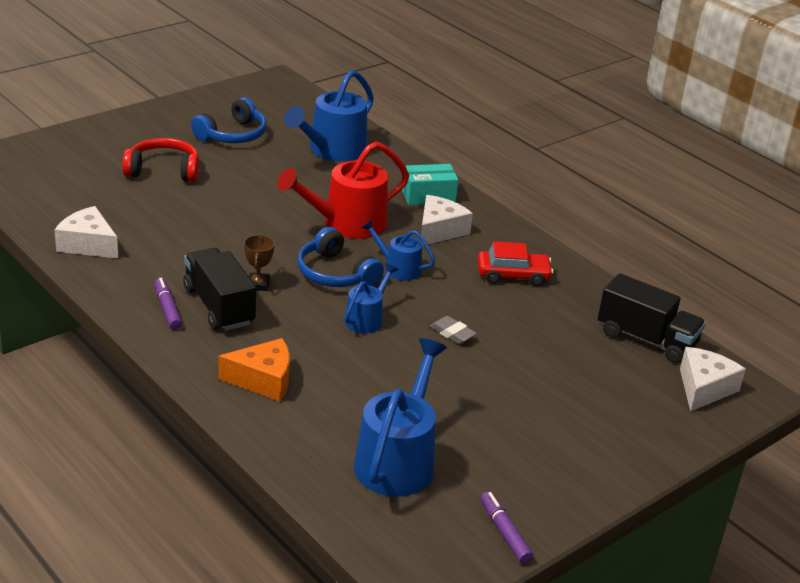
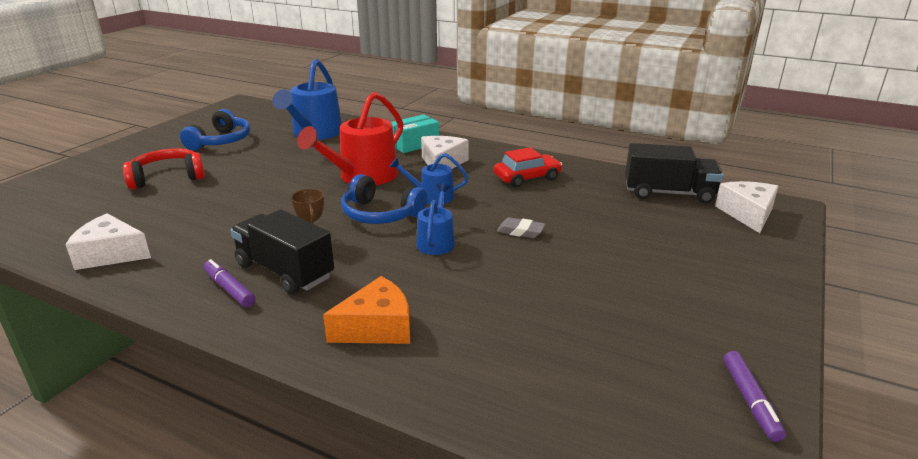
camera: 20 degrees left, 5 degrees down
blue watering can [354,338,447,497] -> none
purple marker [481,491,533,564] -> purple marker turned 135 degrees counterclockwise [723,351,786,442]

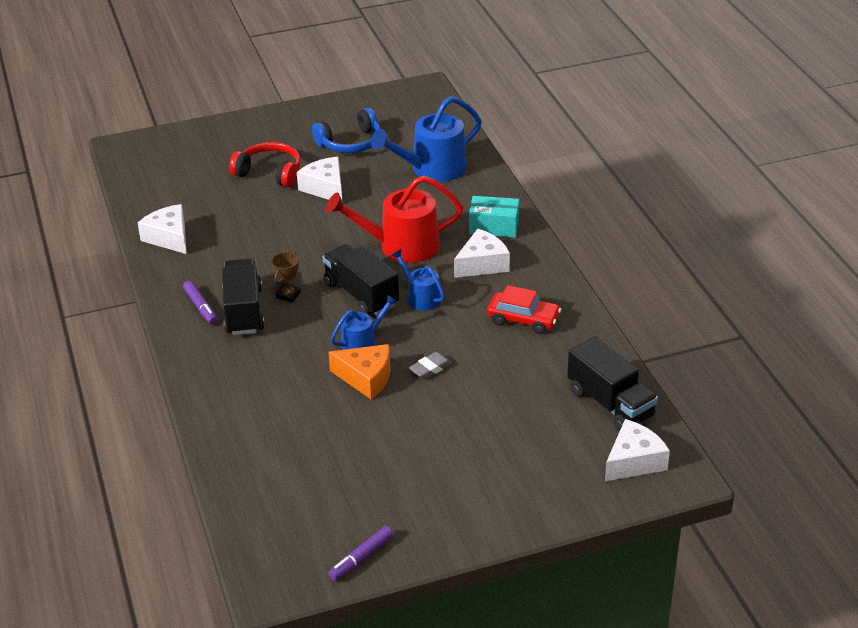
camera: 45 degrees right, 10 degrees up
purple marker [204,259,256,308] -> purple marker turned 150 degrees clockwise [183,281,218,325]
orange cheese [323,276,410,344] -> orange cheese moved to [328,344,390,399]
blue headphones [341,174,427,224] -> black truck [323,244,399,315]
grey eraser [497,217,546,238] -> grey eraser turned 75 degrees clockwise [409,352,452,379]
none -> white cheese [297,157,342,200]

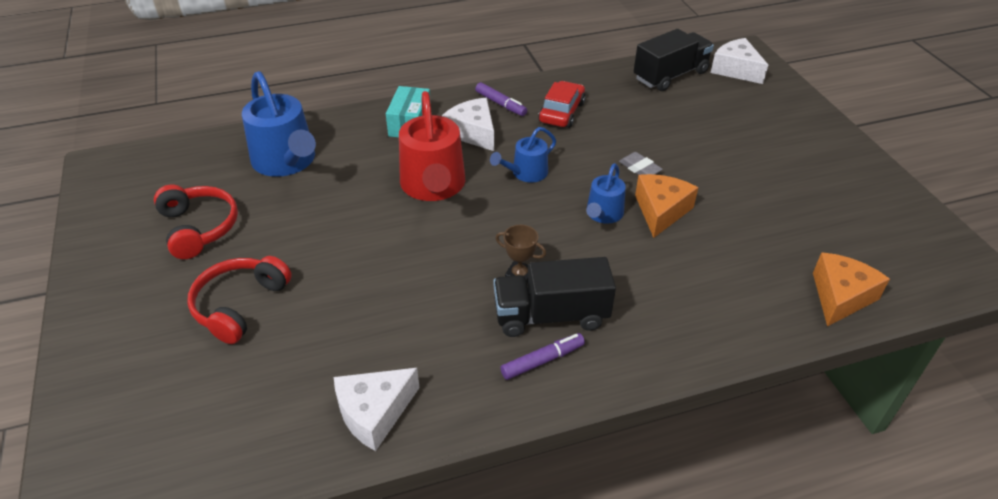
camera: 90 degrees left, 5 degrees up
white cheese [297,157,342,200] -> none
blue headphones [312,108,381,153] -> red headphones [154,184,238,259]
black truck [323,244,399,315] -> none
purple marker [328,526,394,581] -> purple marker moved to [475,82,527,116]
blue watering can [331,295,397,350] -> blue watering can turned 120 degrees counterclockwise [586,163,626,224]
none -> orange cheese [813,252,890,326]

